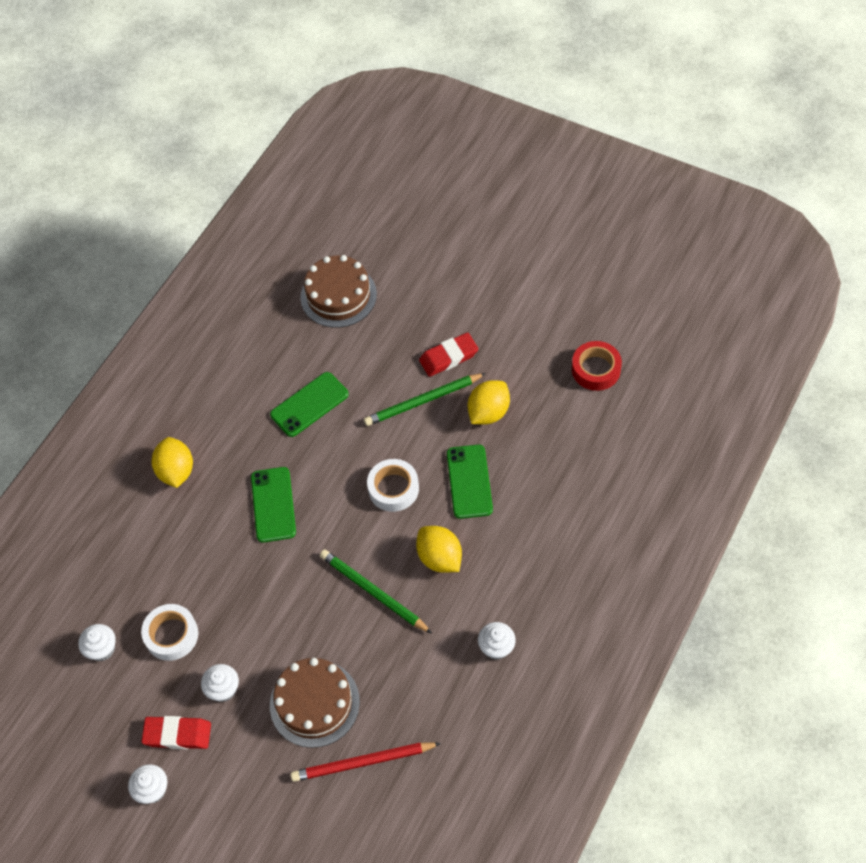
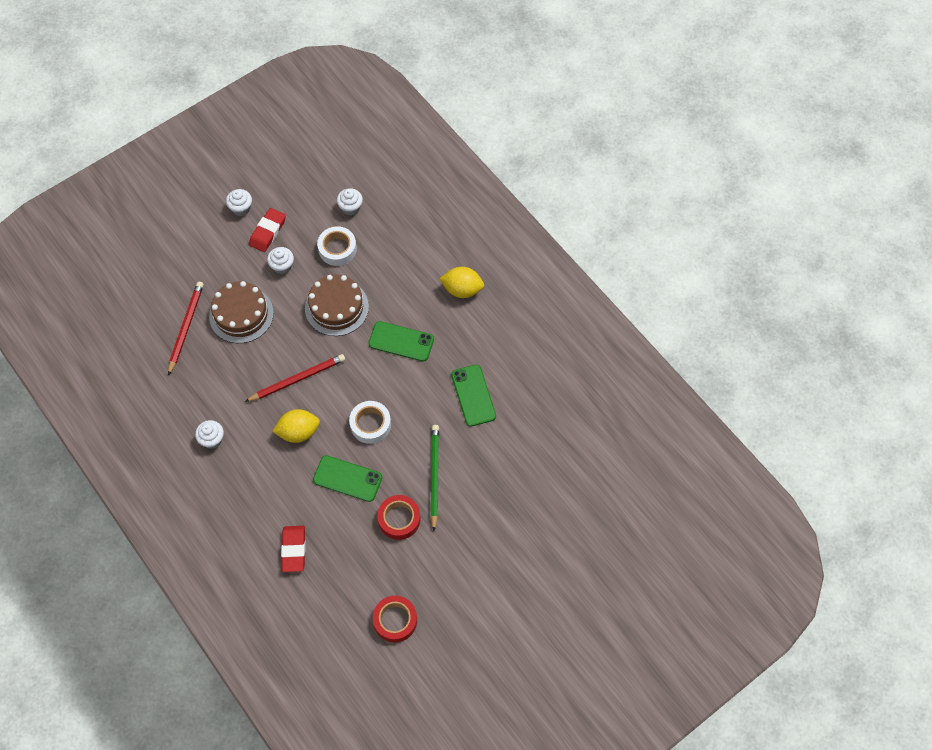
camera: 110 degrees right, 5 degrees up
brown cake [300,255,377,328] -> brown cake moved to [305,275,369,336]
green pencil [320,549,432,633] -> red pencil [245,354,345,402]
red eraser [419,332,478,377] -> red eraser moved to [281,526,306,572]
yellow lemon [468,380,510,425] -> red tape [377,495,421,540]

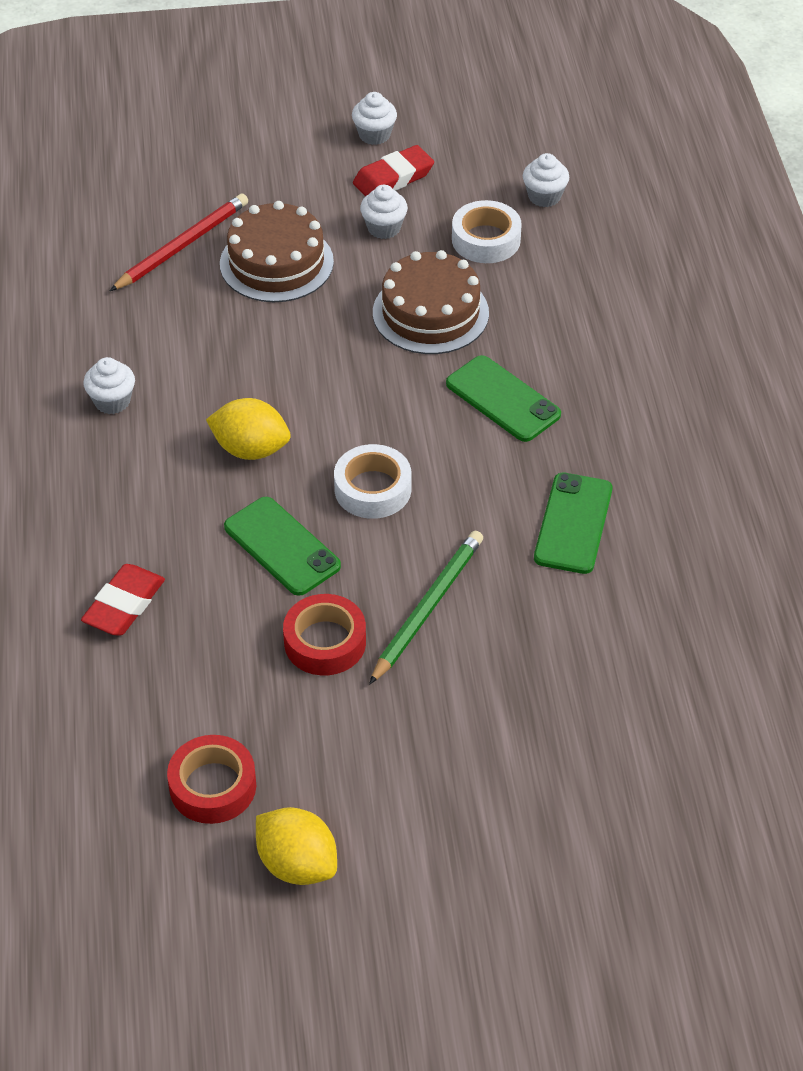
camera: 30 degrees right, 15 degrees down
red pencil [245,354,345,402] -> none
yellow lemon [439,267,484,298] -> yellow lemon moved to [256,807,337,885]

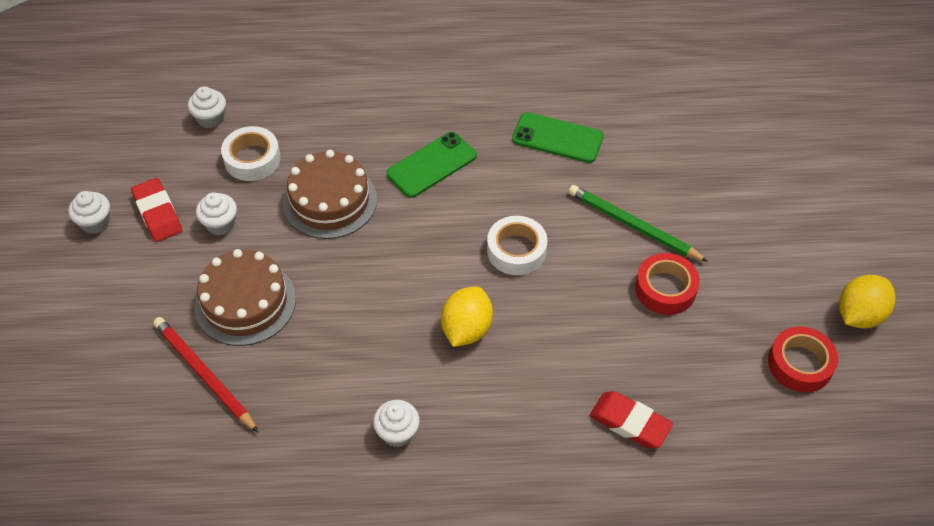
camera: 85 degrees left, 5 degrees up
green phone [224,497,341,596] -> none

